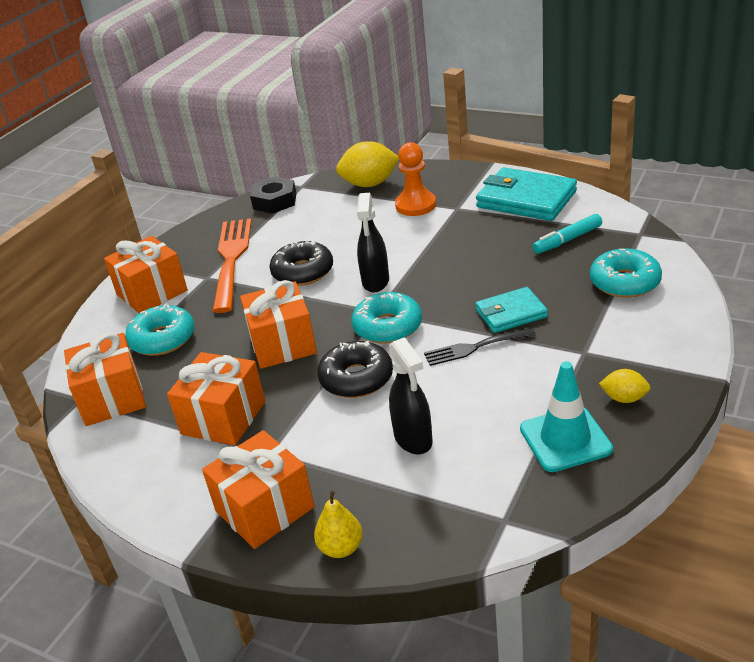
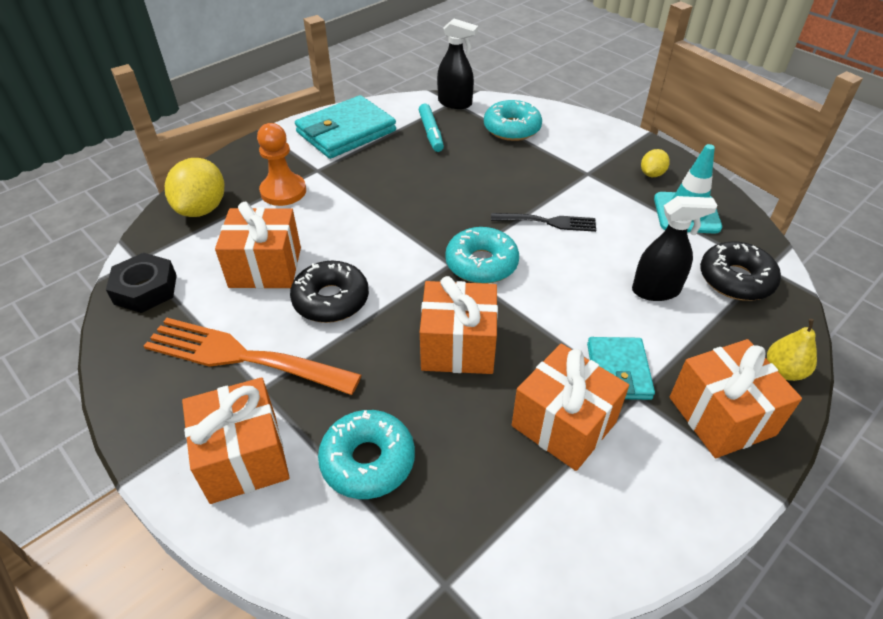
camera: 75 degrees left, 10 degrees up
orange gift [64,333,146,426] -> orange gift moved to [215,202,301,289]
black donut [317,341,393,398] -> black donut moved to [700,241,781,301]
black spray bottle [357,193,389,292] -> black spray bottle moved to [437,18,478,109]
black fork [424,328,536,366] -> black fork turned 90 degrees counterclockwise [491,213,596,232]
turquoise wallet [475,287,548,333] -> turquoise wallet moved to [587,337,655,400]

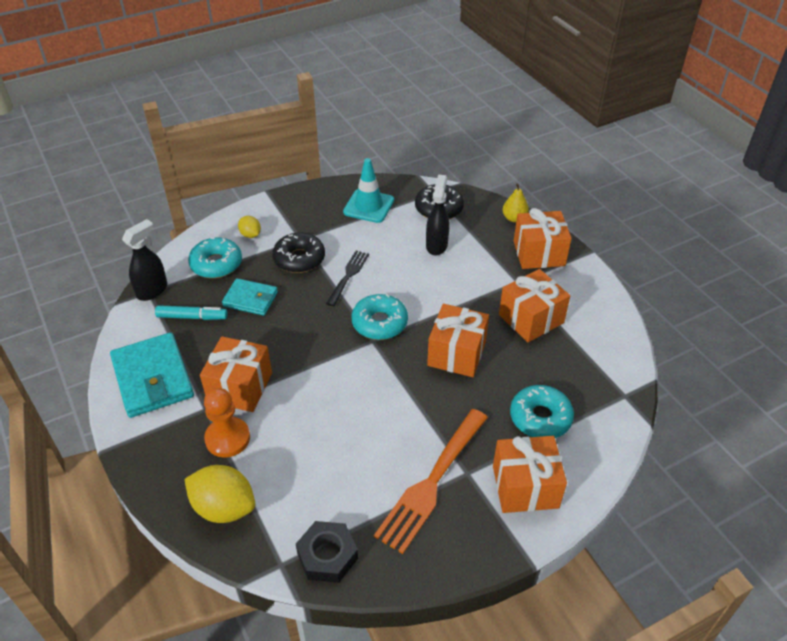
camera: 75 degrees left, 0 degrees up
orange gift [215,202,301,289] -> orange gift moved to [200,336,272,412]
black donut [290,261,369,323] -> black donut moved to [272,232,325,273]
turquoise wallet [587,337,655,400] -> turquoise wallet moved to [222,278,278,316]
yellow lemon [641,149,670,177] -> yellow lemon moved to [238,216,261,238]

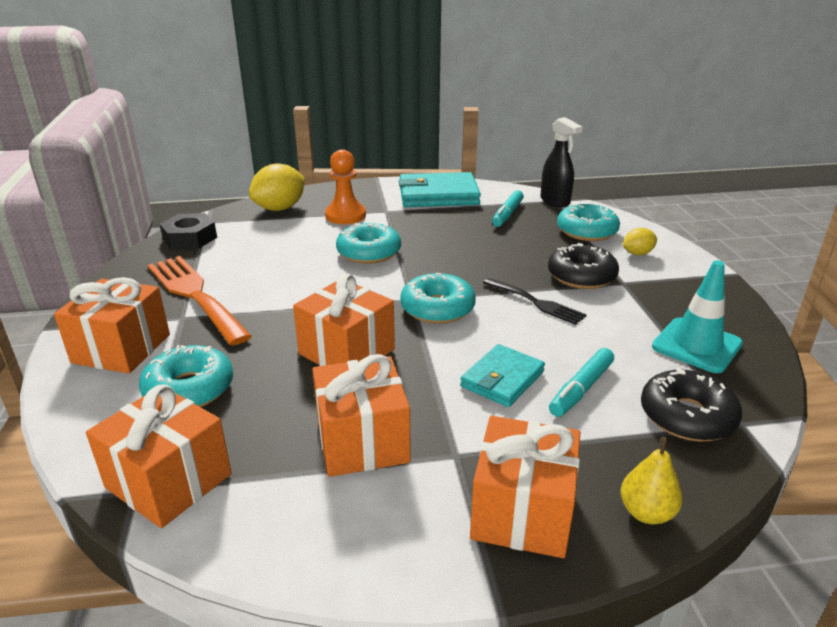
camera: 110 degrees right, 15 degrees down
orange gift [200,336,272,412] -> orange gift moved to [86,385,231,528]
turquoise wallet [222,278,278,316] -> turquoise wallet moved to [460,344,545,407]
black spray bottle [426,174,450,256] -> turquoise marker [549,348,614,417]
none -> turquoise donut [336,223,401,264]

